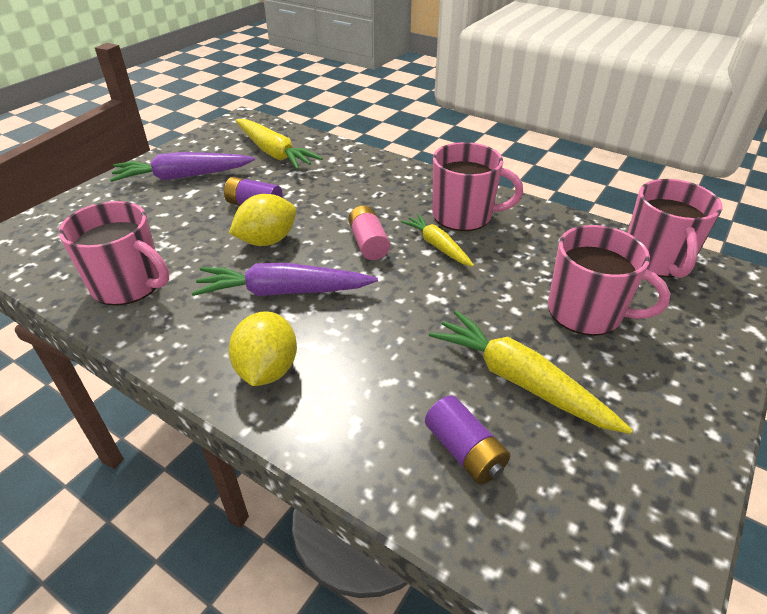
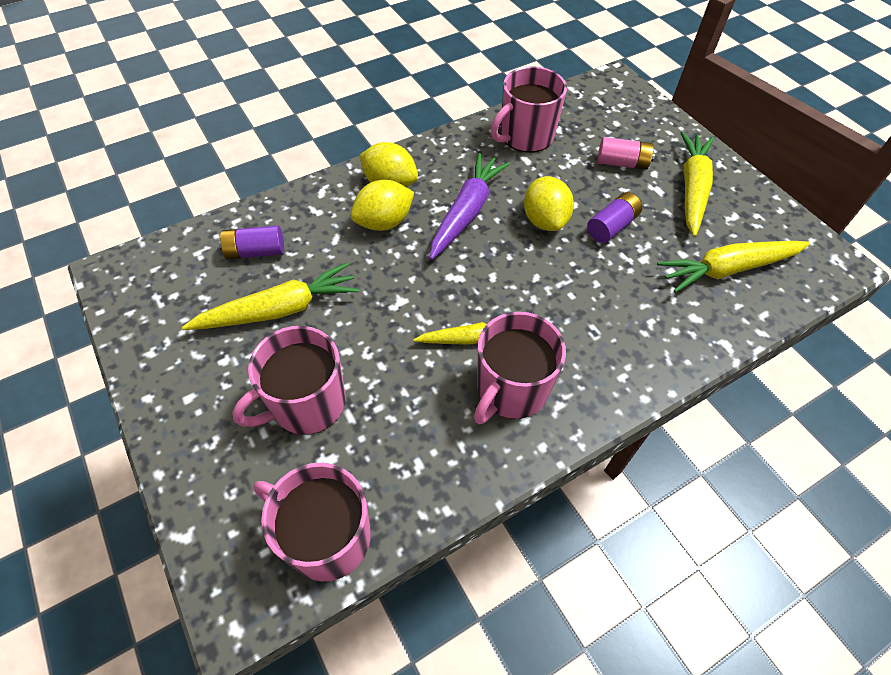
camera: 115 degrees right, 15 degrees up
purple carrot [110,152,255,182] -> yellow carrot [681,132,714,237]
pink battery [348,205,390,260] -> pink battery moved to [597,137,655,170]
none -> yellow lemon [350,180,414,231]

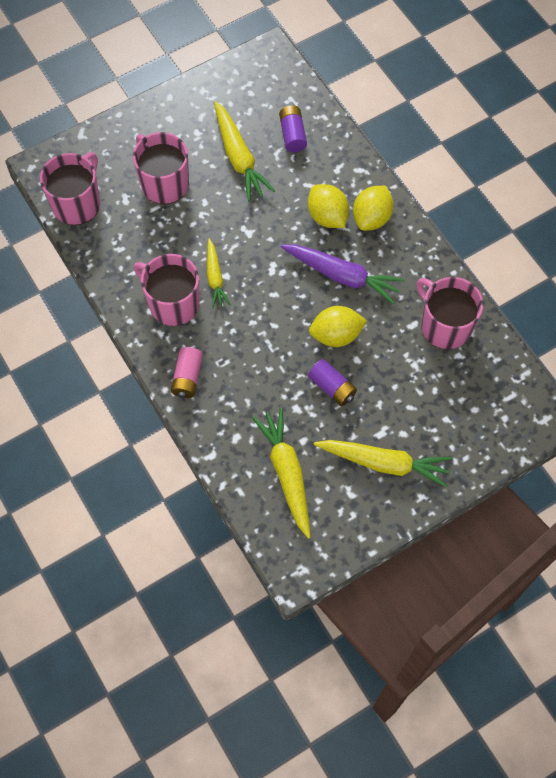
camera: 90 degrees right, 10 degrees up
pink battery [597,137,655,170] -> pink battery moved to [171,347,203,398]

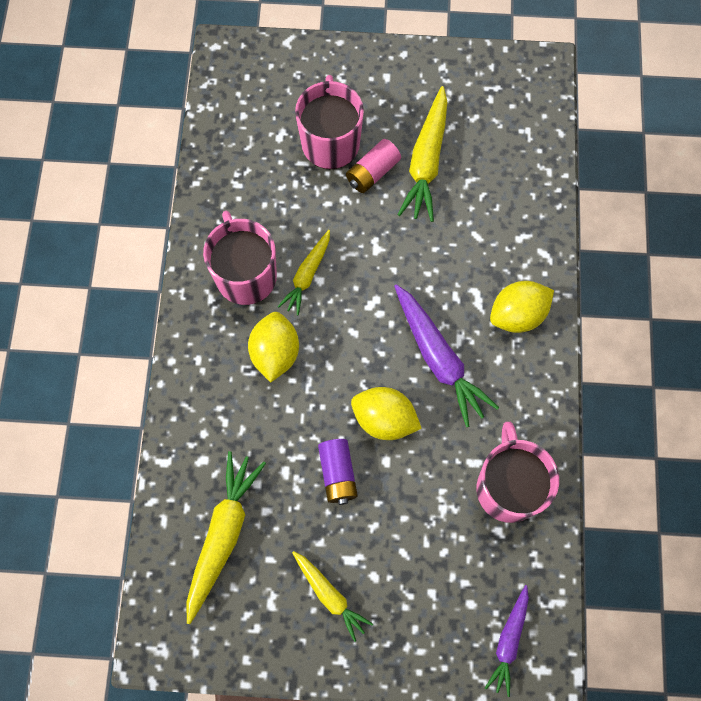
camera: 35 degrees right, 5 degrees up
pink mug [40,152,100,225] -> none
pink battery [171,347,203,398] -> pink battery moved to [346,139,401,193]
purple battery [279,105,307,152] -> none
yellow lemon [308,184,349,228] -> yellow lemon moved to [248,312,299,382]
yellow carrot [314,440,452,487] -> yellow carrot [292,551,373,642], size x0.61
none -> purple carrot [485,585,529,697]

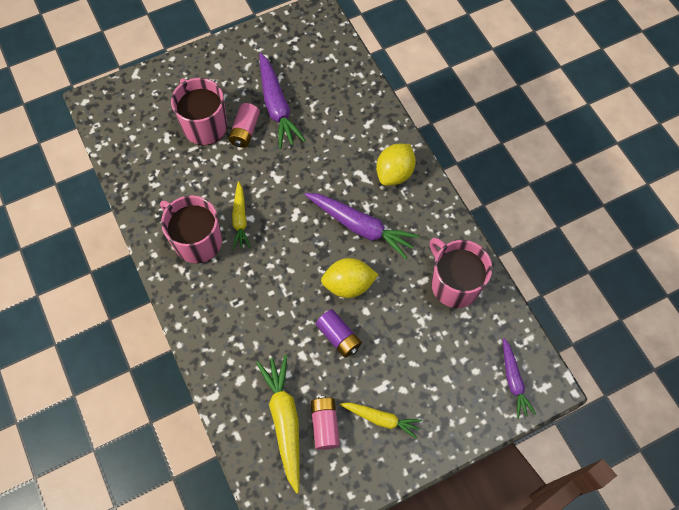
camera: 30 degrees left, 5 degrees down
yellow lemon [248,312,299,382] -> none
yellow carrot [398,86,448,222] -> purple carrot [259,53,306,149]
none -> pink battery [311,396,340,450]

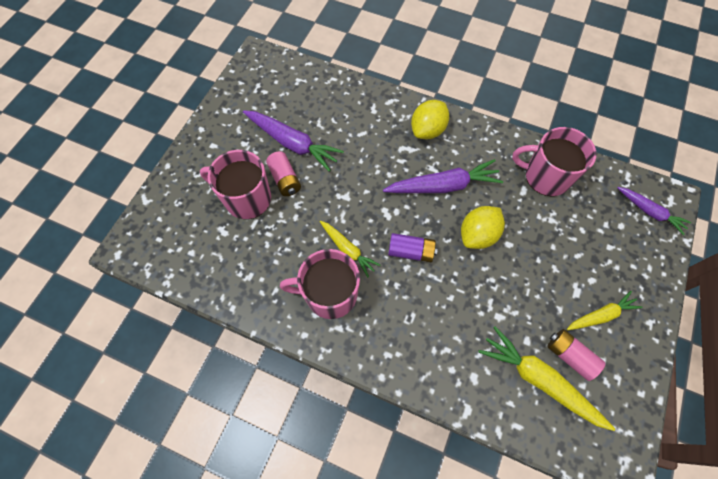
camera: 40 degrees left, 0 degrees up
purple battery [316,309,362,358] -> purple battery moved to [388,233,438,262]
yellow lemon [376,144,416,186] -> yellow lemon turned 45 degrees clockwise [411,100,449,139]

